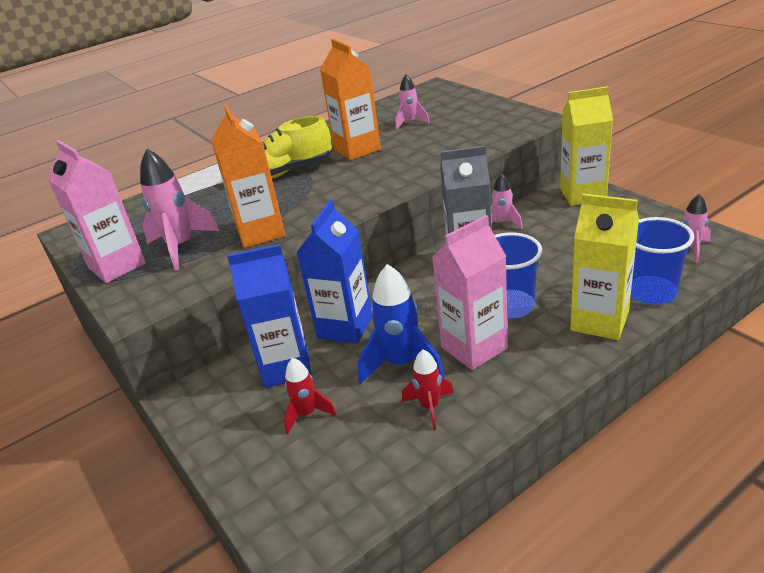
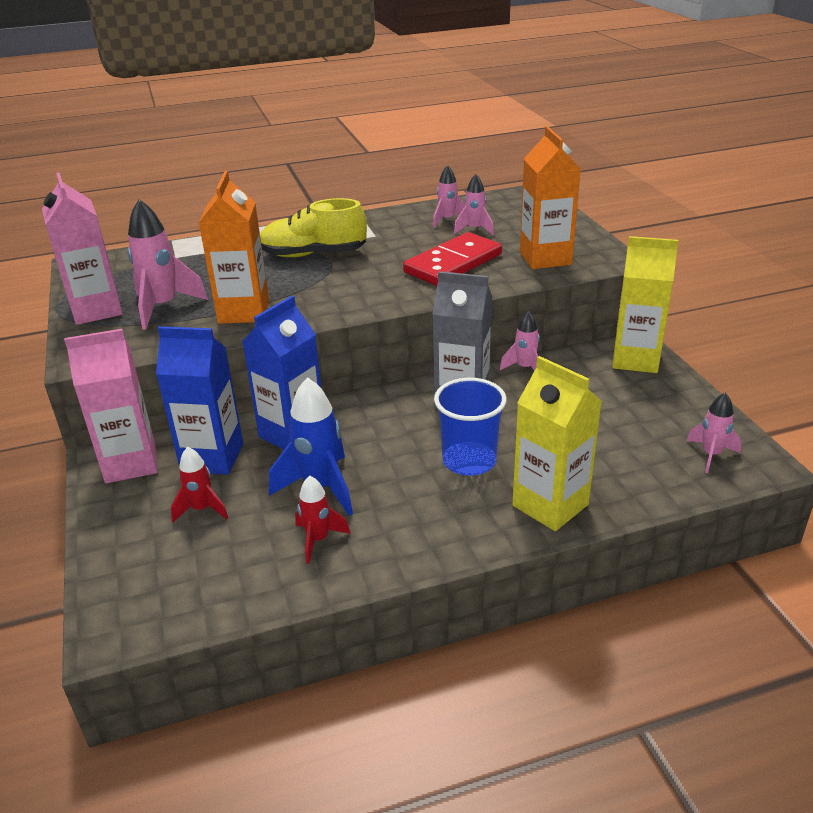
camera: 15 degrees right, 0 degrees up
orange carton [320,39,381,160] -> orange carton moved to [520,126,581,269]
pink carton [432,215,508,370] -> pink carton moved to [64,329,157,483]
blue cup [631,217,694,305] -> none
none -> red domino [403,232,502,286]
none -> pink rocket [433,165,465,227]

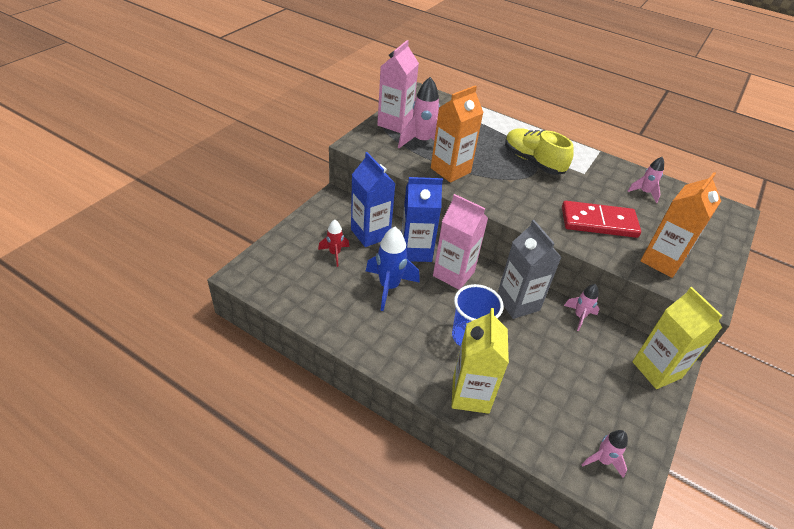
camera: 45 degrees right, 10 degrees up
pink carton [64,329,157,483] -> pink carton moved to [433,194,488,290]
red rocket [295,476,351,564] -> none
pink rocket [454,174,494,235] -> none

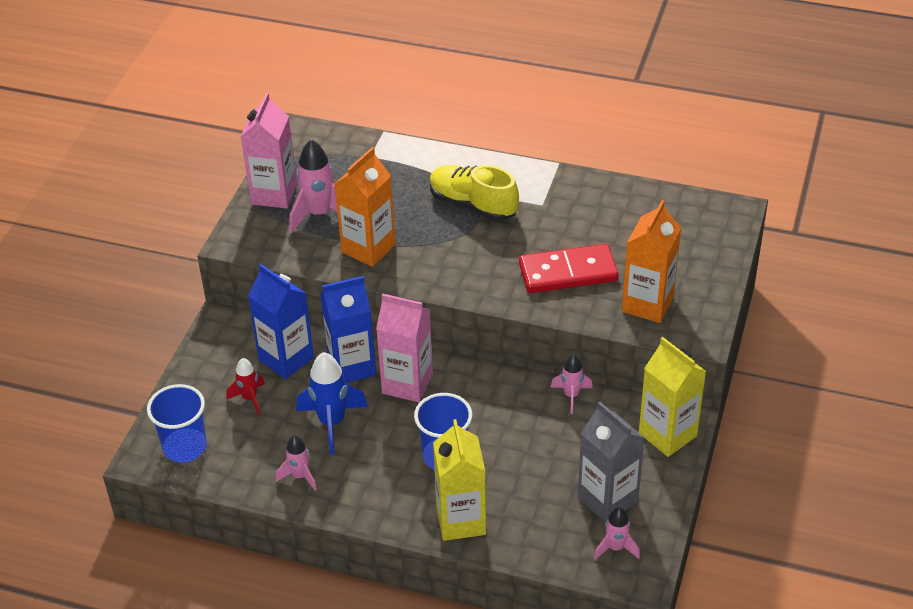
camera: 10 degrees left, 0 degrees up
grey carton [497,220,562,319] -> grey carton moved to [578,401,644,523]
pink rocket [628,157,664,203] -> pink rocket moved to [276,436,317,491]
none -> blue cup [147,384,207,463]

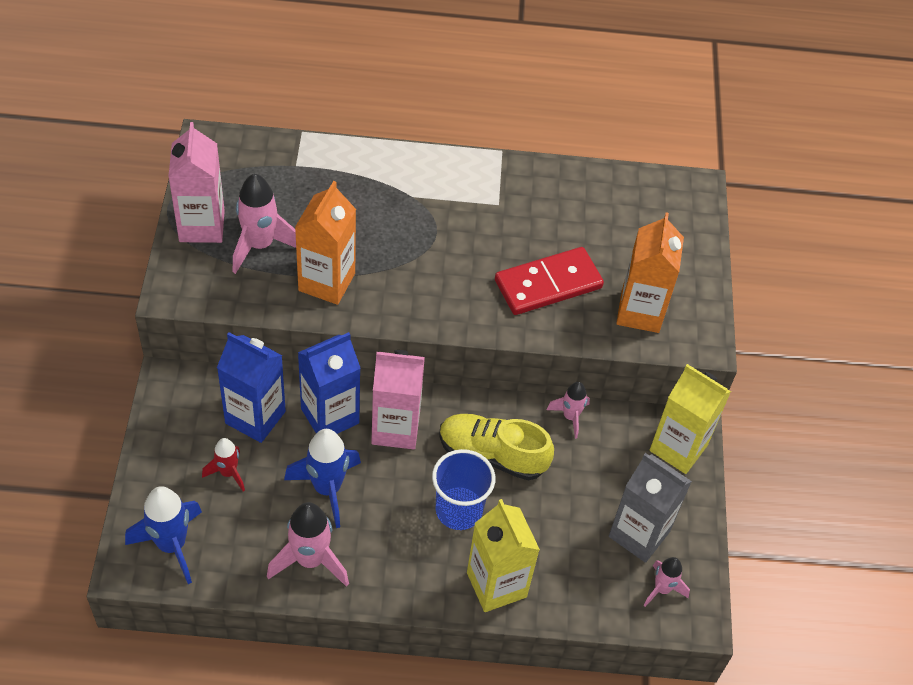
camera: 20 degrees left, 10 degrees up
blue cup [147,384,207,463] -> blue rocket [125,486,202,584]
pink rocket [276,436,317,491] -> pink rocket [267,502,349,587], size x1.70
yellow shoe [430,165,519,221] -> yellow shoe moved to [439,414,554,480]

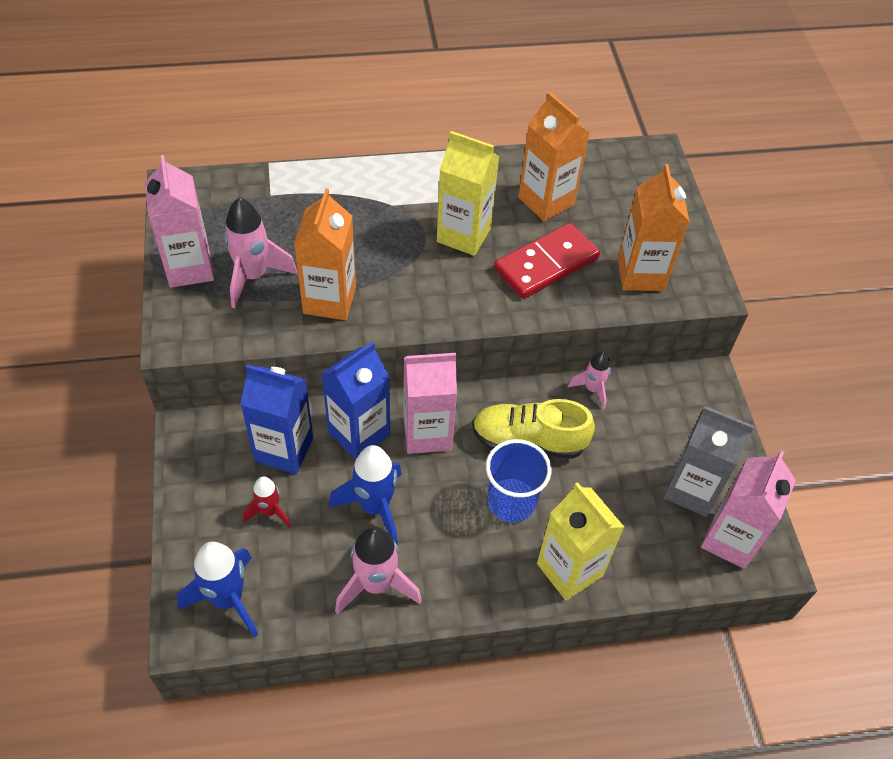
camera: 10 degrees left, 0 degrees up
pink rocket [643,557,690,607] -> pink carton [701,451,796,569]
yellow carton [650,364,731,474] -> yellow carton moved to [437,131,499,256]
none -> orange carton [519,92,590,221]

